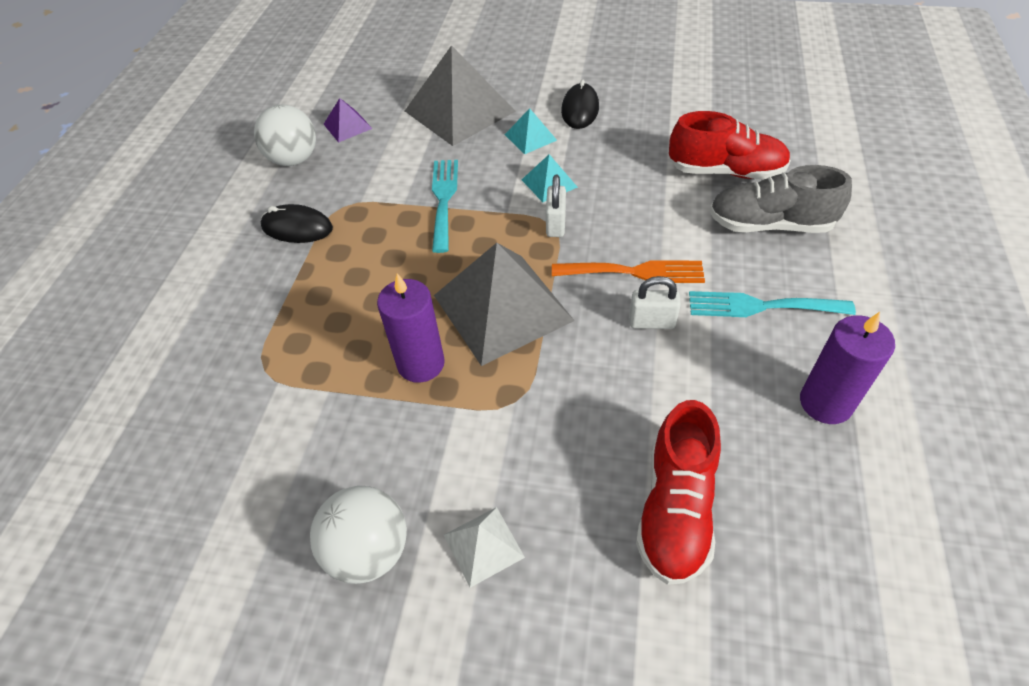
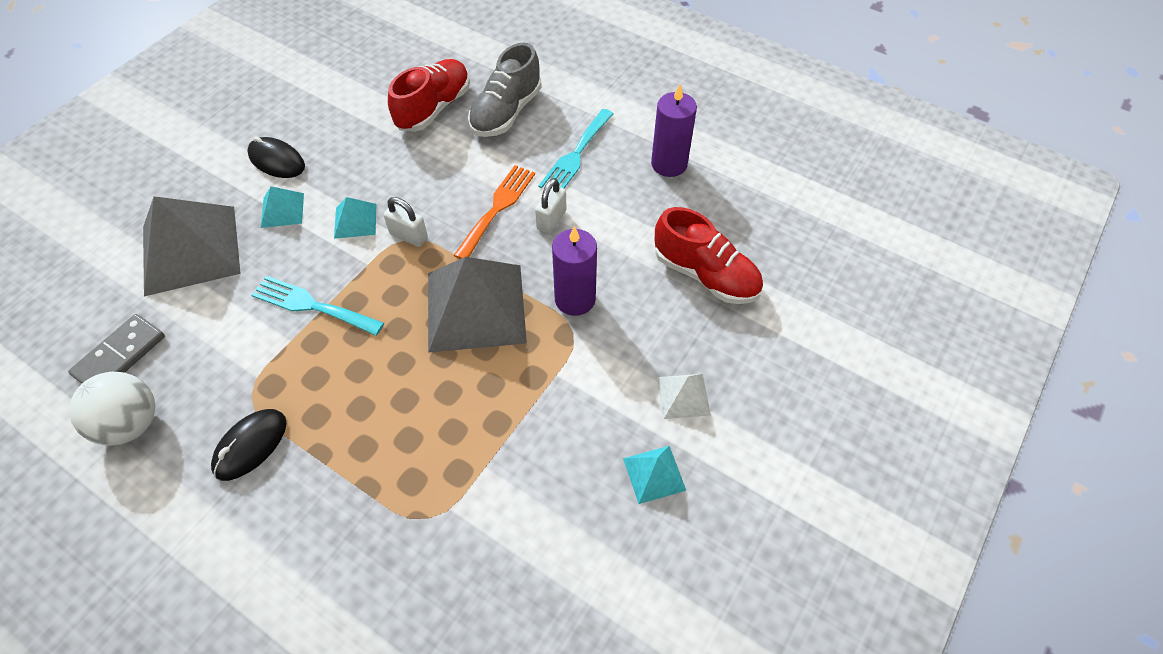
camera: 70 degrees left, 5 degrees up
white ball [310,486,407,584] -> turquoise pyramid [623,446,686,504]
purple pyramid [323,98,372,143] -> grey domino [68,314,165,384]
purple candle [377,273,445,383] -> purple candle moved to [552,226,597,316]

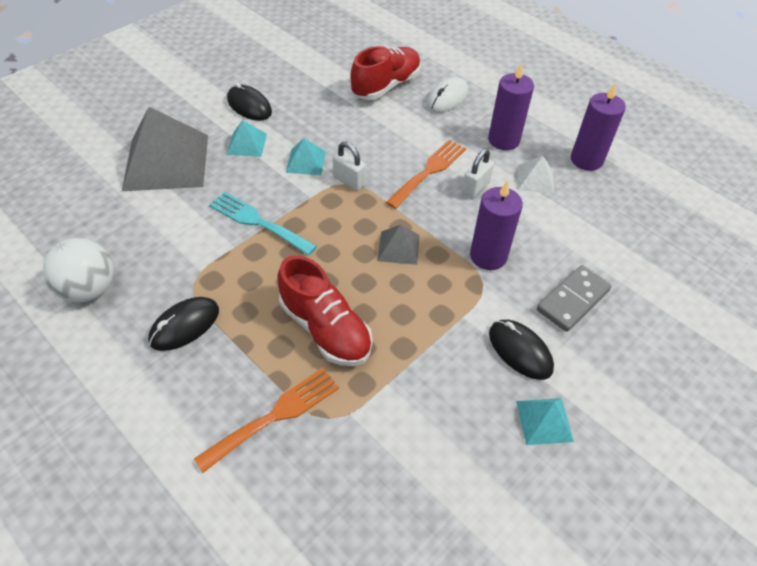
camera: 10 degrees right, 5 degrees down
grey domino [68,314,165,384] -> grey domino moved to [537,265,611,332]
grey pyramid [428,257,527,353] -> grey pyramid [378,225,420,265], size x0.46
grey shoe [468,43,542,137] -> white mouse [427,77,468,113]
turquoise fork [539,109,614,188] -> purple candle [488,63,534,150]
red shoe [655,207,763,304] -> red shoe moved to [278,255,372,366]
white pyramid [657,374,711,419] -> white pyramid moved to [517,156,554,194]
none -> orange fork [194,368,339,473]
none -> black mouse [489,320,554,380]

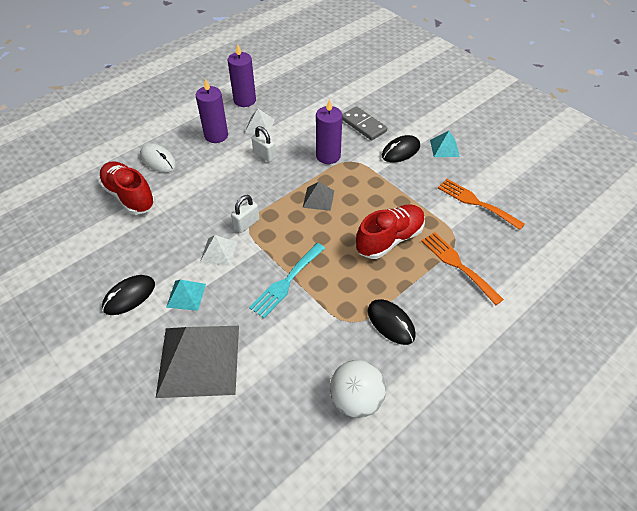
camera: 85 degrees left, 0 degrees up
turquoise pyramid [286,138,326,175] -> white pyramid [200,235,237,266]
orange fork [386,140,466,209] -> orange fork moved to [438,179,525,230]

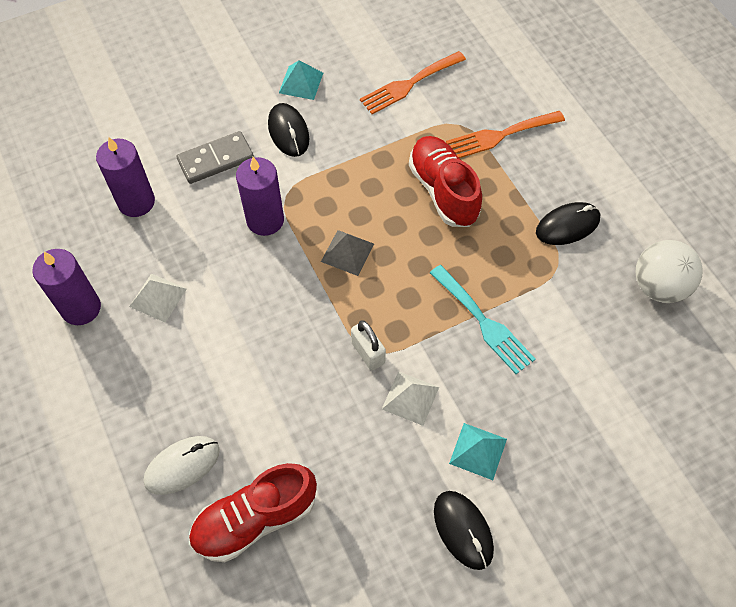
camera: 75 degrees left, 10 degrees up
grey pyramid [156,326,239,398] -> none
purple candle [196,78,228,143] -> purple candle moved to [96,137,155,217]
white padlock [252,126,276,162] -> none

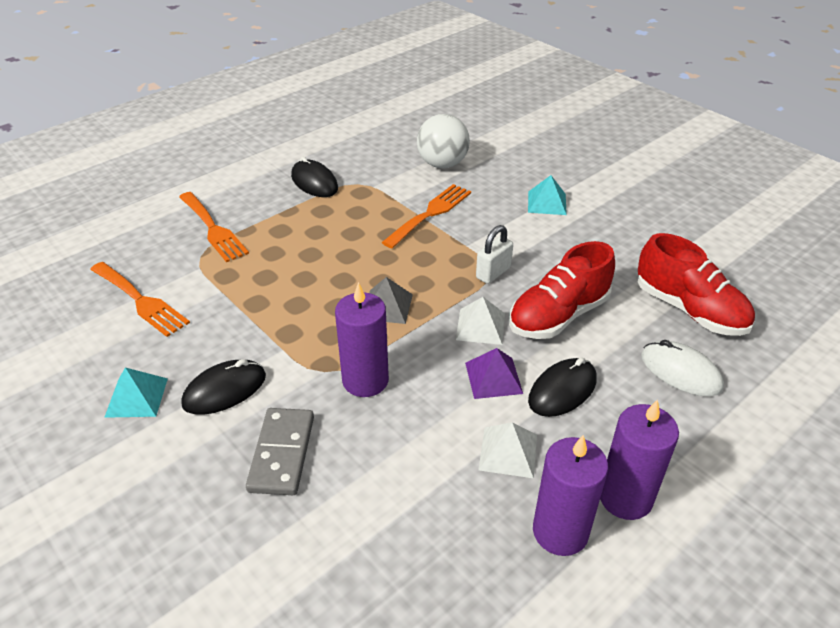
camera: 105 degrees left, 20 degrees down
purple candle [96,137,155,217] -> purple candle moved to [600,399,679,520]
grey domino [177,131,254,184] -> grey domino turned 45 degrees clockwise [246,408,314,495]
white pyramid [382,371,439,426] -> white pyramid moved to [456,297,505,345]
red shoe [409,136,482,227] -> red shoe moved to [509,241,615,339]
turquoise fork [430,265,535,374] -> orange fork [381,184,471,248]
black mouse [434,491,494,570] -> black mouse moved to [528,357,597,417]
white ball [635,240,703,303] -> white ball moved to [417,114,470,168]
none -> purple pyramid [465,348,523,399]

